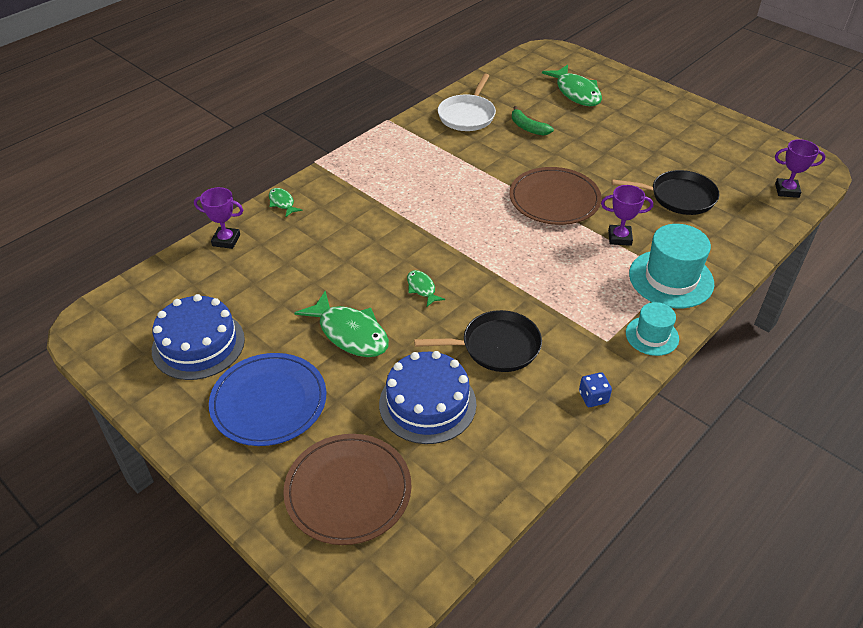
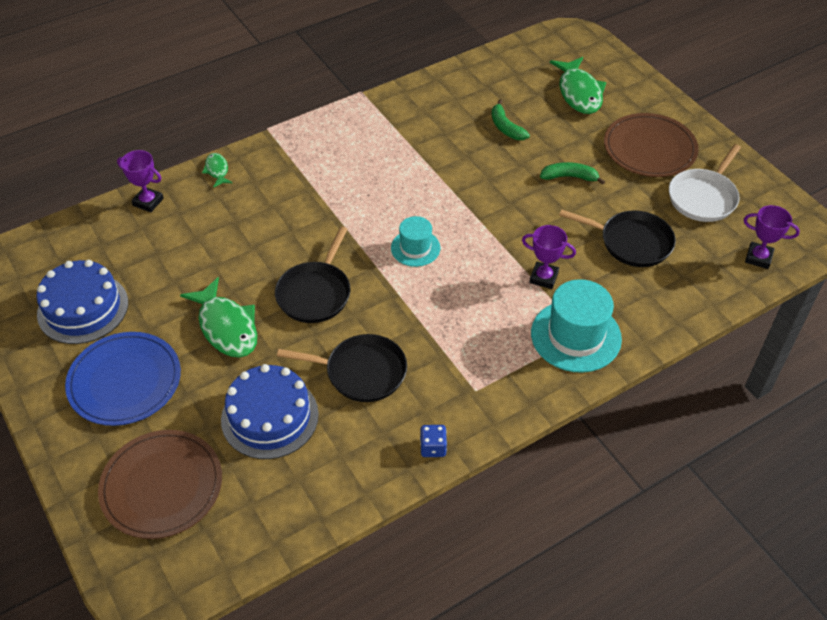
camera: 15 degrees right, 5 degrees up
green fish [407,270,445,307] -> black pan [275,227,351,323]
white pan [438,74,496,131] -> white pan moved to [669,144,741,222]
brown plate [509,167,602,225] -> brown plate moved to [604,113,699,177]
turquoise hat [626,302,679,356] -> turquoise hat moved to [391,216,440,267]
none -> green banana [540,162,605,185]

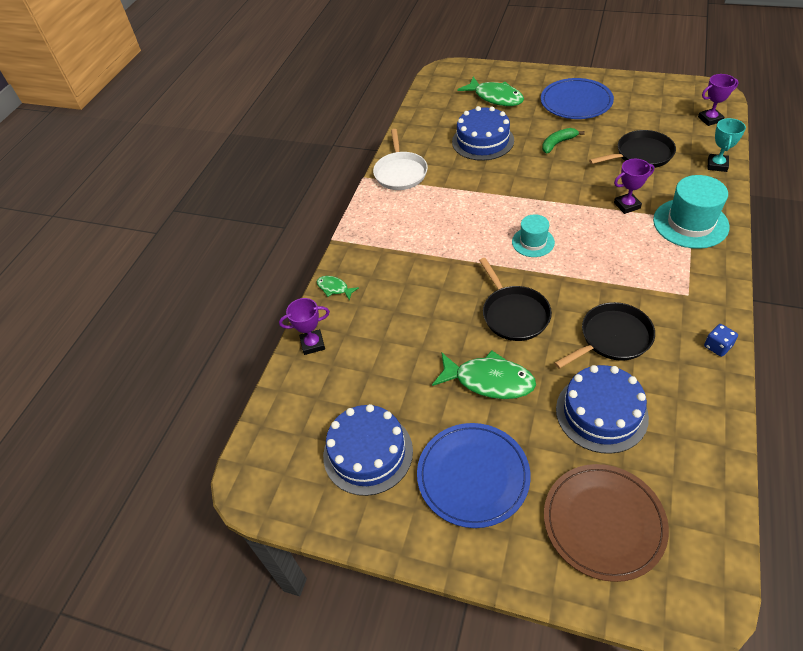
camera: 35 degrees left, 0 degrees up
green banana [492,100,530,140] -> blue cake [452,106,514,161]
brown plate [604,113,699,177] -> blue plate [541,78,614,119]
white pan [669,144,741,222] -> white pan moved to [373,129,428,190]
none -> turquoise trophy [708,118,746,172]

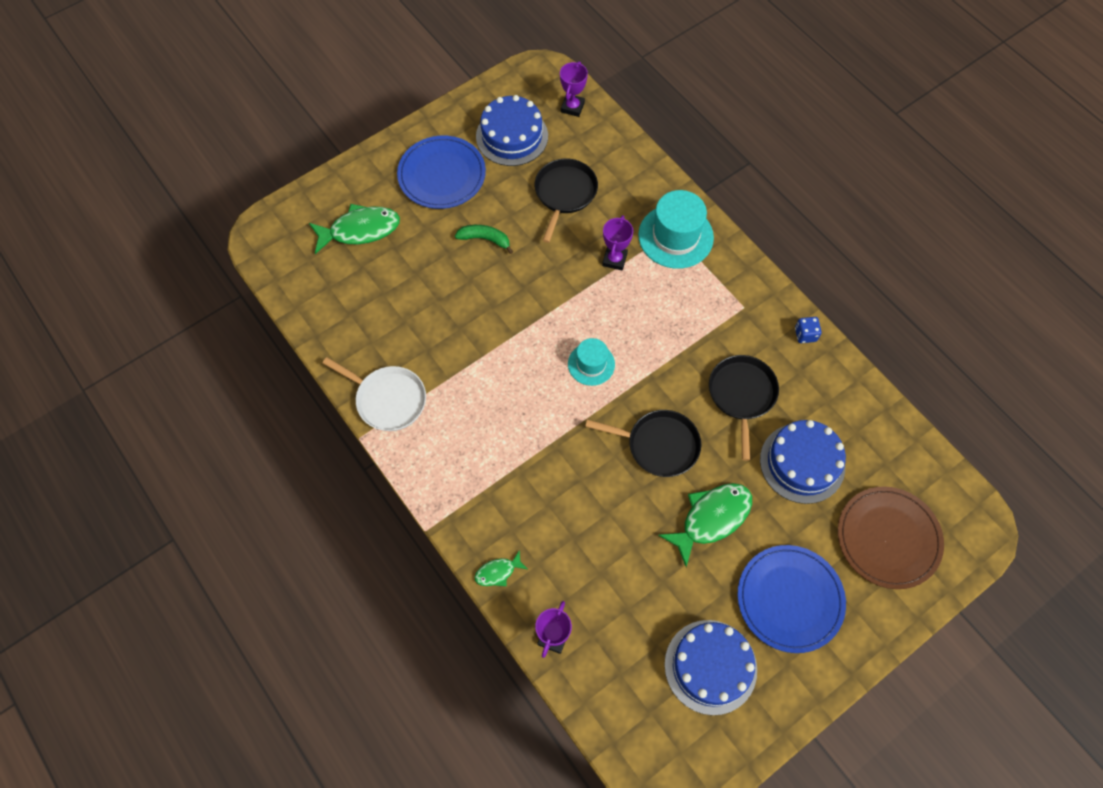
camera: 60 degrees left, 15 degrees up
blue cake [452,106,514,161] -> blue cake moved to [476,95,548,166]
green banana [542,128,585,153] -> green banana turned 105 degrees clockwise [455,225,513,254]
turquoise trophy [708,118,746,172] -> none

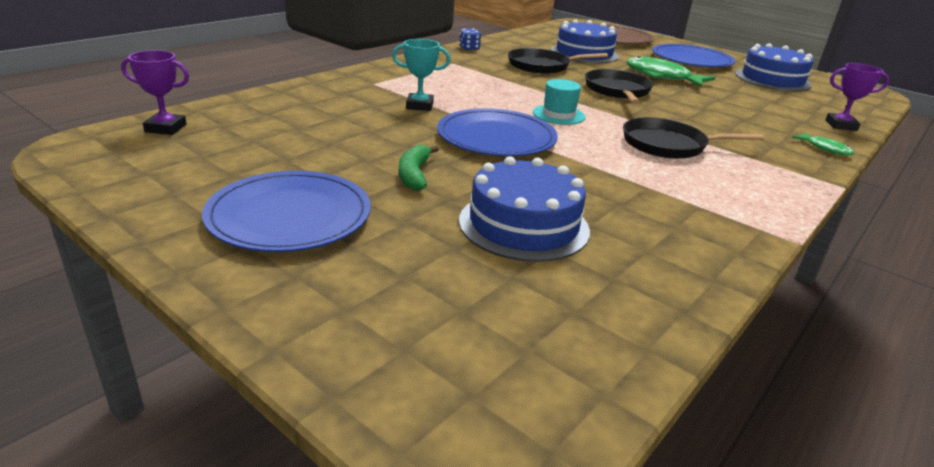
camera: 105 degrees left, 35 degrees down
green fish [309,204,400,254] -> none
white pan [323,357,426,431] -> none
blue cake [476,95,548,166] -> blue cake moved to [459,156,590,262]
black pan [535,159,598,243] -> black pan moved to [623,117,764,159]
purple trophy [602,215,633,271] -> turquoise trophy [392,39,451,111]
turquoise hat [638,190,714,269] -> none
none -> blue plate [437,108,558,156]

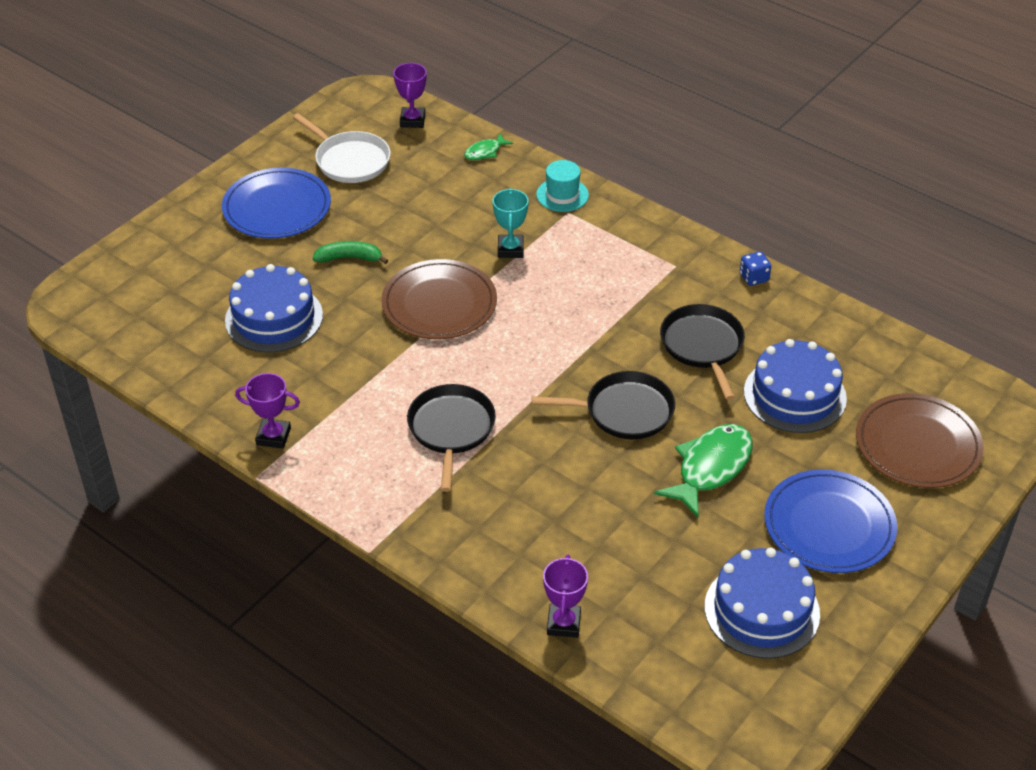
camera: 90 degrees right, 15 degrees up
blue plate [437,108,558,156] -> brown plate [381,259,497,339]
turquoise hat [533,79,586,125] -> turquoise hat moved to [536,160,589,212]
green fish [792,132,854,156] -> green fish moved to [464,134,513,160]
none -> purple trophy [235,373,300,449]
none -> white pan [293,113,391,183]

